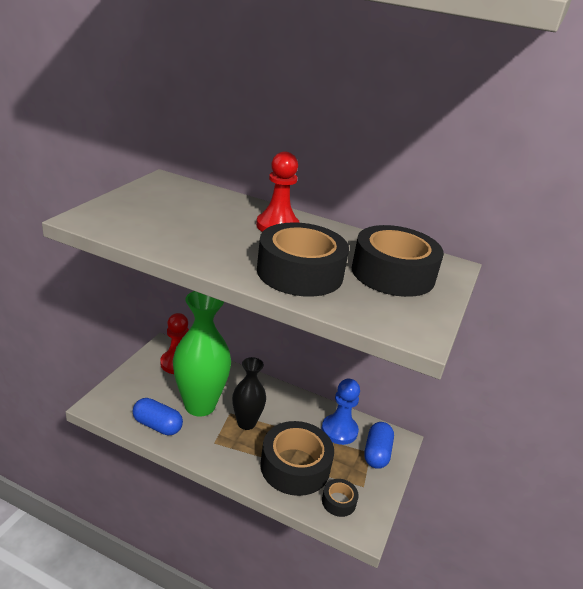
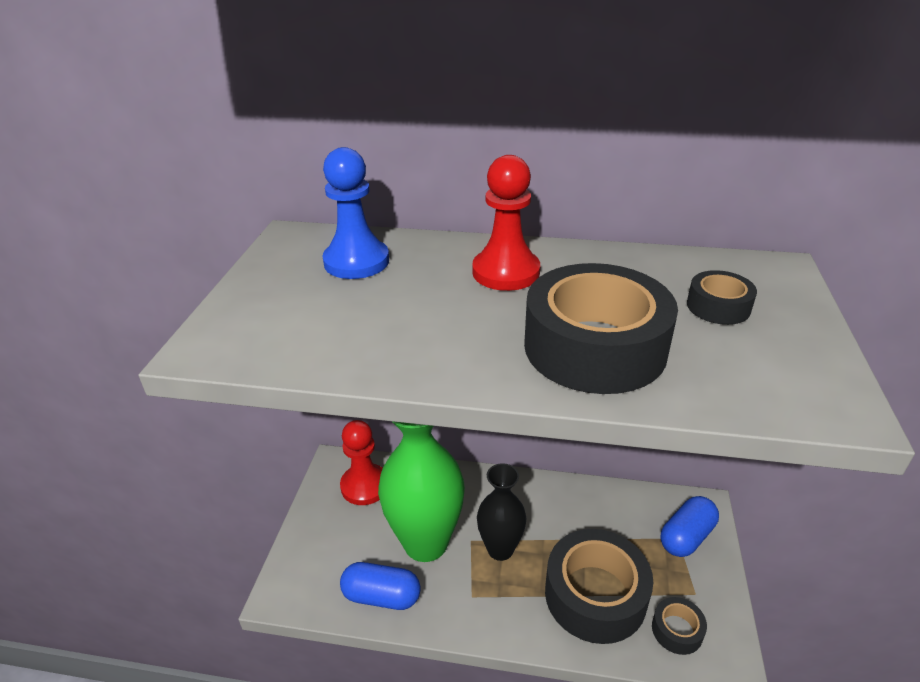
camera: 10 degrees left, 5 degrees up
blue pawn [322,379,360,445] -> blue pawn moved to [323,147,389,279]
black tape [352,225,444,297] -> black tape [687,270,757,325], size x0.47
blue capsule [364,422,394,469] -> blue capsule turned 45 degrees clockwise [660,496,719,557]

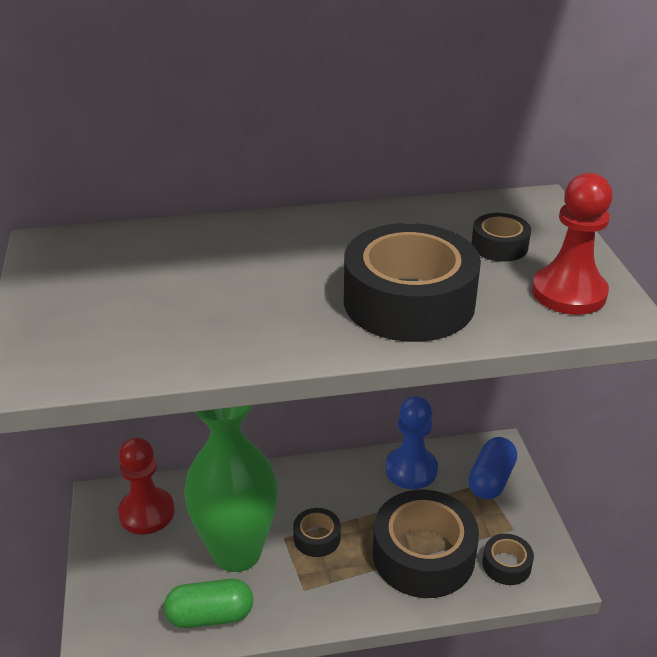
camera: 20 degrees left, 0 degrees up
blue pawn [323,147,389,279] -> blue pawn moved to [385,396,438,489]
blue capsule [340,562,421,610] -> green capsule [164,579,253,628]
red pawn [472,155,540,291] -> red pawn moved to [532,173,613,315]
black vase [477,463,526,561] -> black tape [293,508,341,557]

